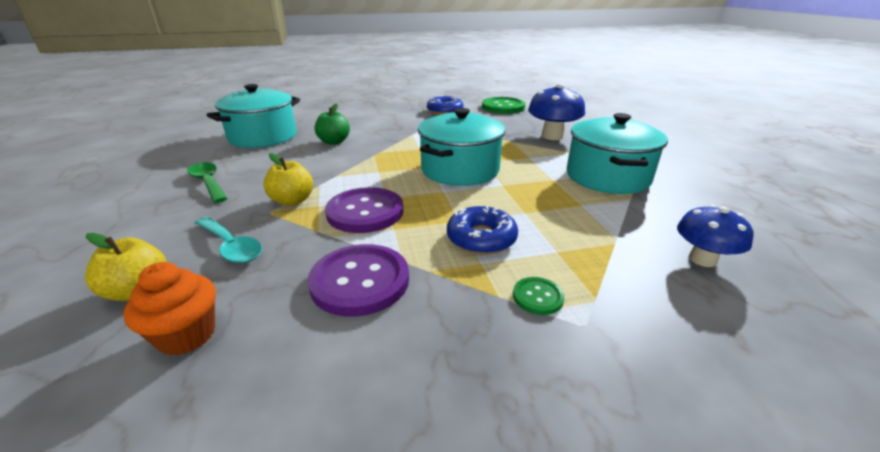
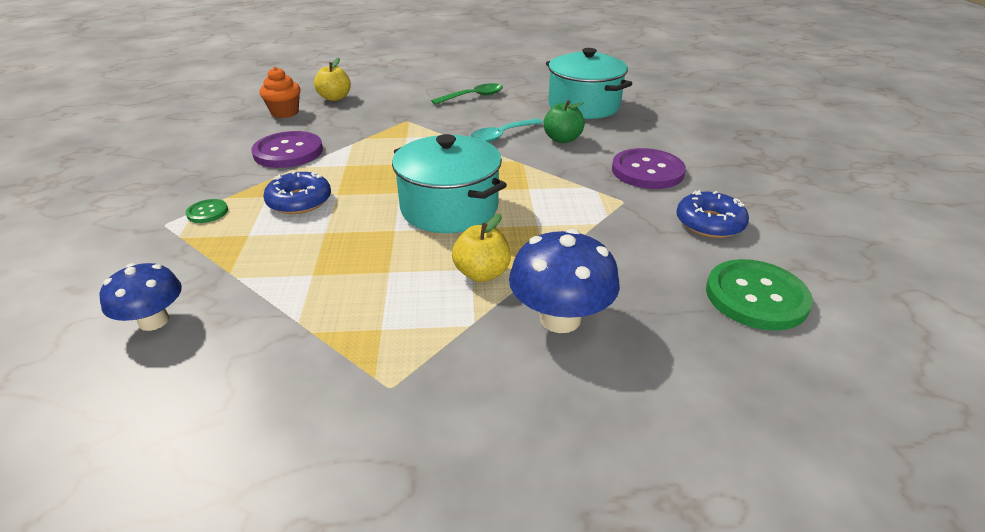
camera: 100 degrees right, 5 degrees up
turquoise spoon [195,217,262,263] -> turquoise spoon moved to [471,118,543,143]
yellow apple [264,153,313,206] -> yellow apple moved to [452,214,511,282]
purple button [325,187,403,233] -> purple button moved to [612,148,686,189]
turquoise pot [567,113,668,194] -> none

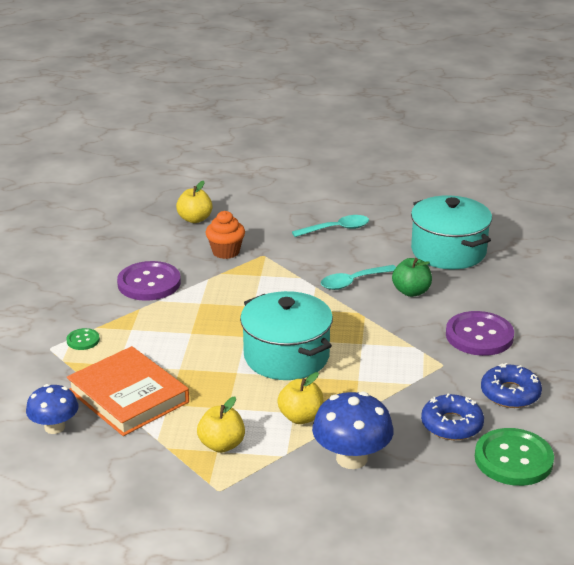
camera: 10 degrees right, 5 degrees down
orange cupcake [260,67,300,118] -> orange cupcake moved to [205,211,245,259]
blue donut [263,171,331,214] -> blue donut moved to [421,394,484,440]
green spoon [431,83,503,105] -> turquoise spoon [292,215,369,237]
none -> orange book [67,346,189,436]
none -> yellow apple [197,396,245,453]

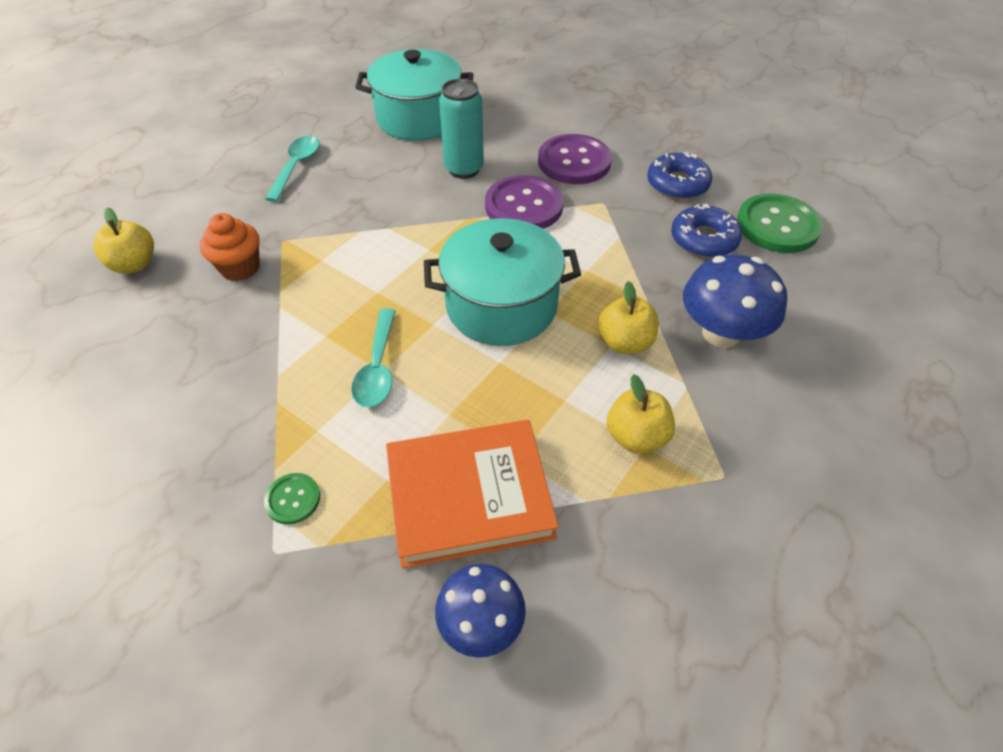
camera: 60 degrees left, 20 degrees up
purple button [117,261,181,301] -> purple button moved to [485,175,564,229]
turquoise spoon [321,265,396,290] -> turquoise spoon moved to [351,308,396,408]
green apple [392,258,432,297] -> turquoise can [439,79,484,179]

